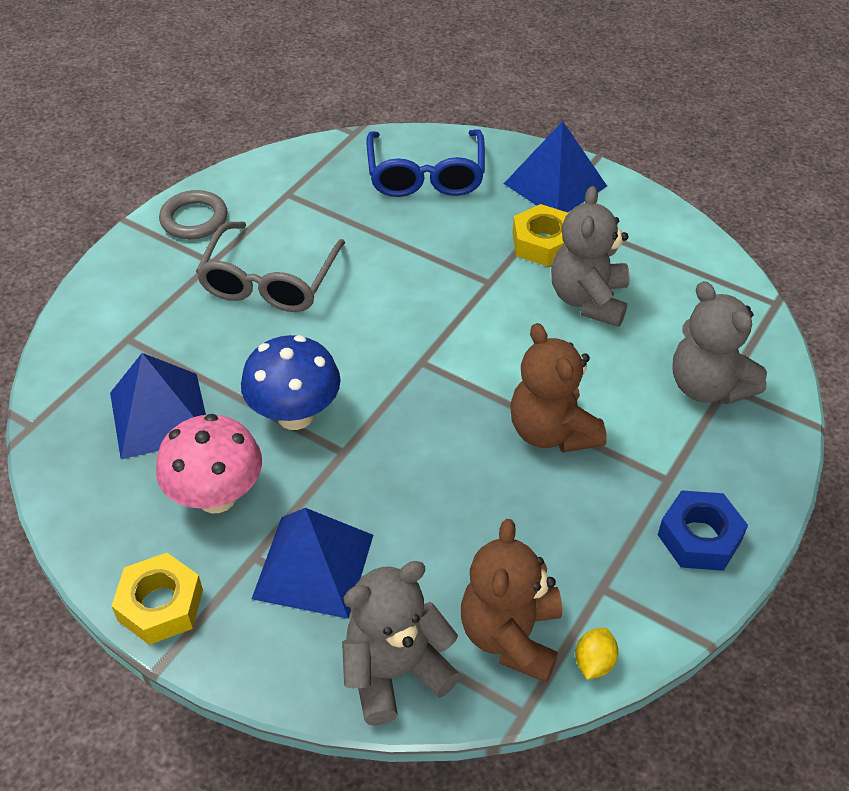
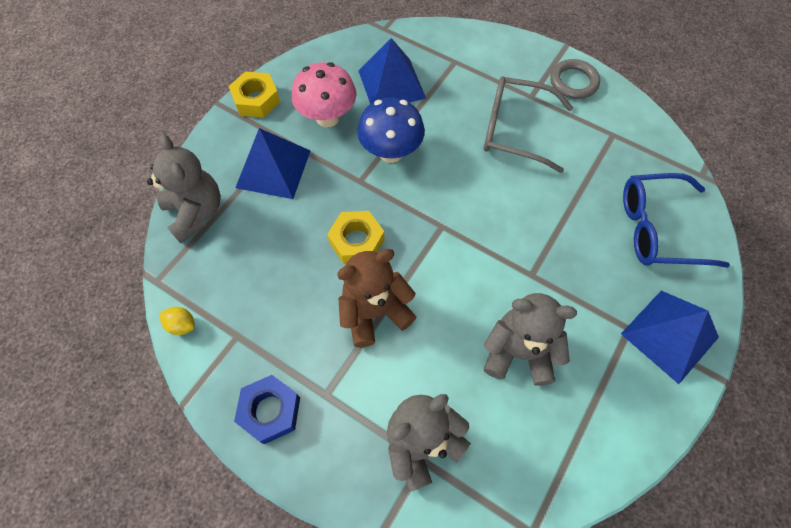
camera: 90 degrees right, 15 degrees up
brown teddy bear [461,519,562,682] -> none
yellow nut [512,204,568,267] -> yellow nut moved to [327,211,385,264]

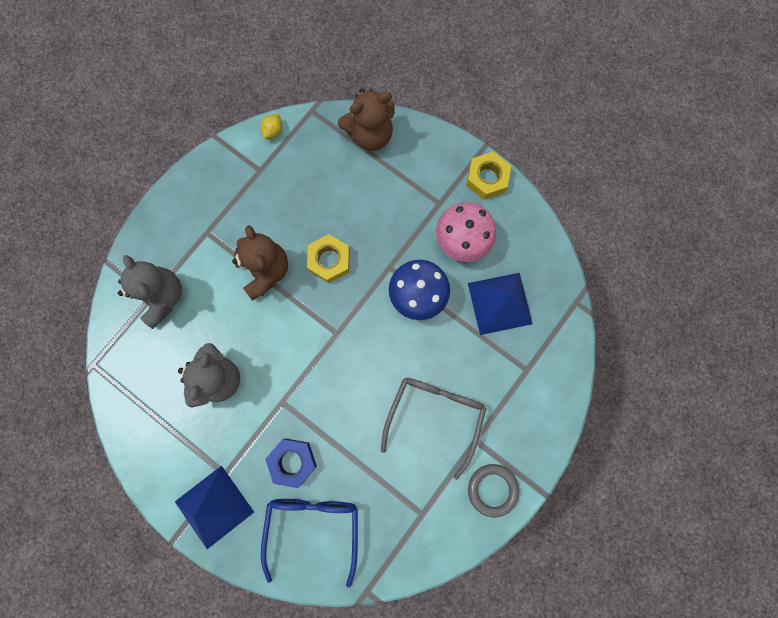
camera: 95 degrees right, 15 degrees up
grey teddy bear [147,135,221,243] -> brown teddy bear [338,89,395,151]
blue nut [234,375,300,444] -> blue nut moved to [265,438,317,488]
blue pyramid [235,128,310,199] -> none

